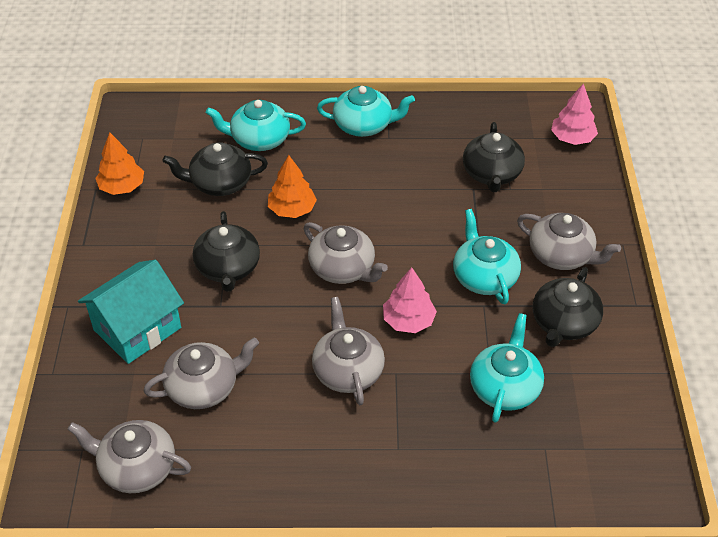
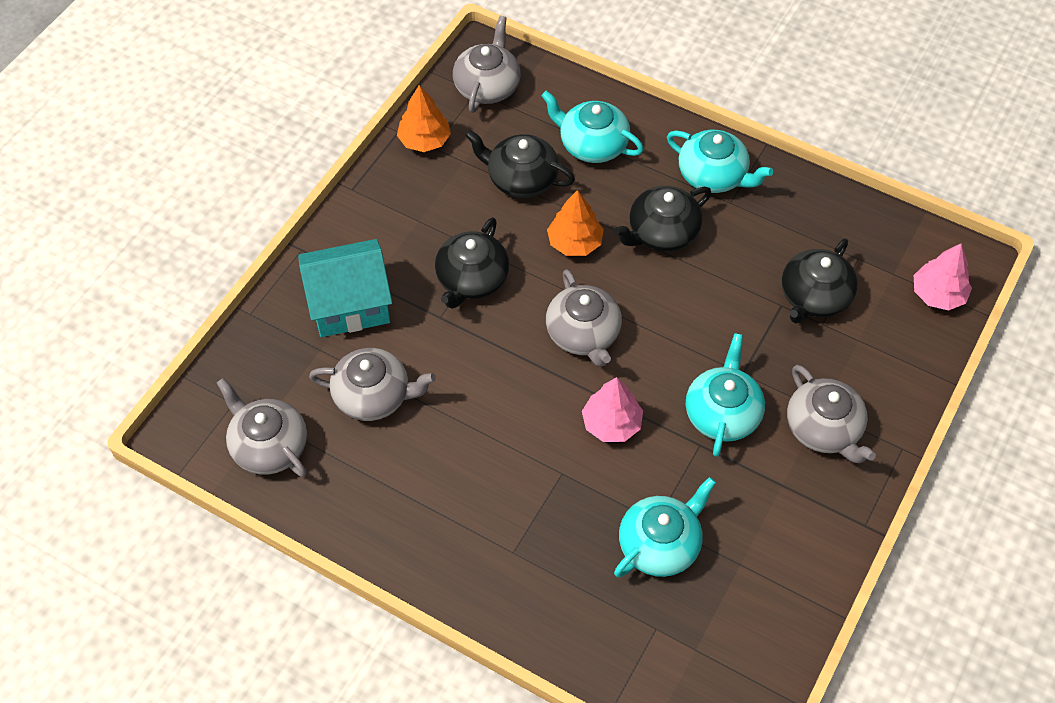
camera: 30 degrees right, 10 degrees up
grey teapot [312,297,385,405] -> grey teapot moved to [453,16,521,113]
black teapot [533,267,603,347] -> black teapot moved to [614,186,711,251]

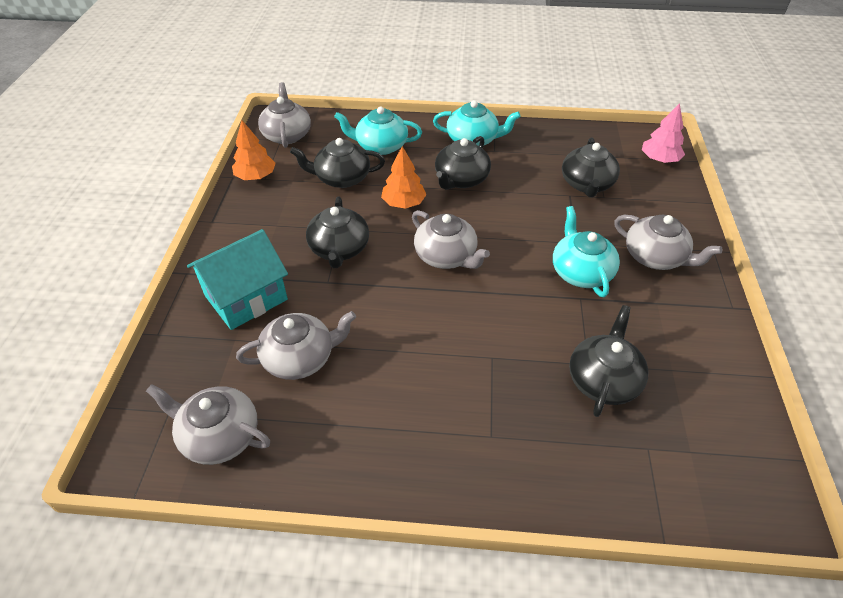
camera: 25 degrees left, 10 degrees down
pink tree [582,377,643,442] -> none
turquoise teapot [614,477,716,578] -> black teapot [569,305,648,417]

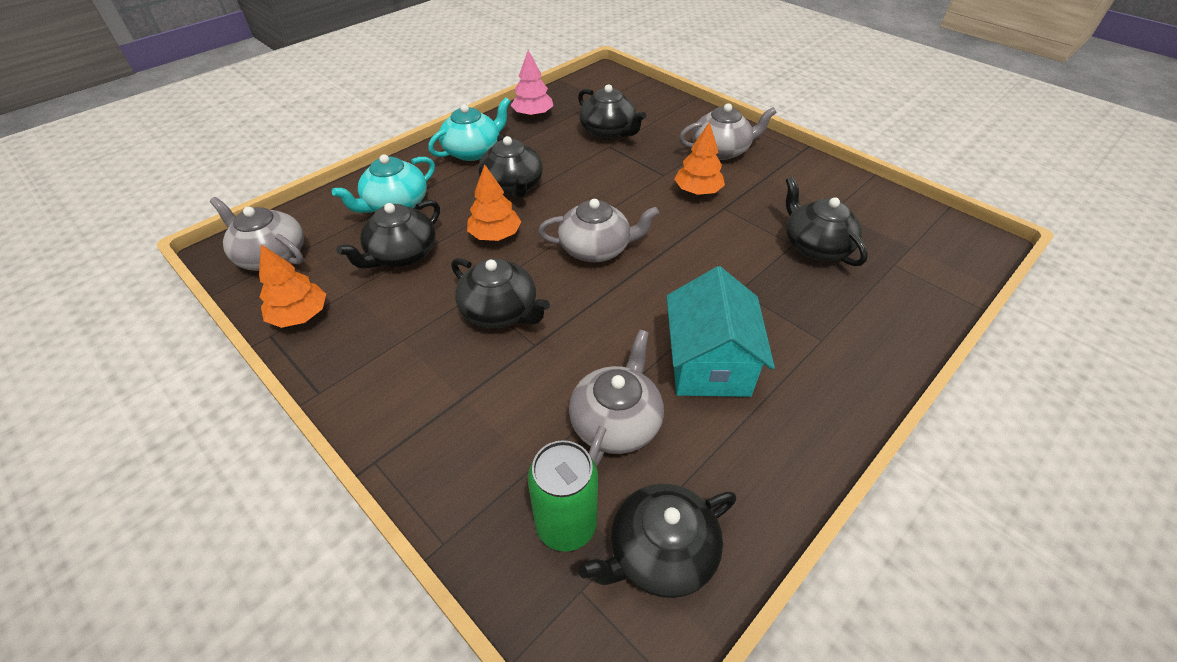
camera: 50 degrees left, 0 degrees up
grey teapot [146,384,270,465] -> black teapot [579,483,736,598]
turquoise house [187,229,288,330] -> turquoise house moved to [666,266,775,397]
turquoise teapot [553,206,620,297] -> orange tree [674,122,725,195]
pink tree [642,103,685,163] -> pink tree moved to [511,50,553,117]
none -> green can [528,440,598,552]

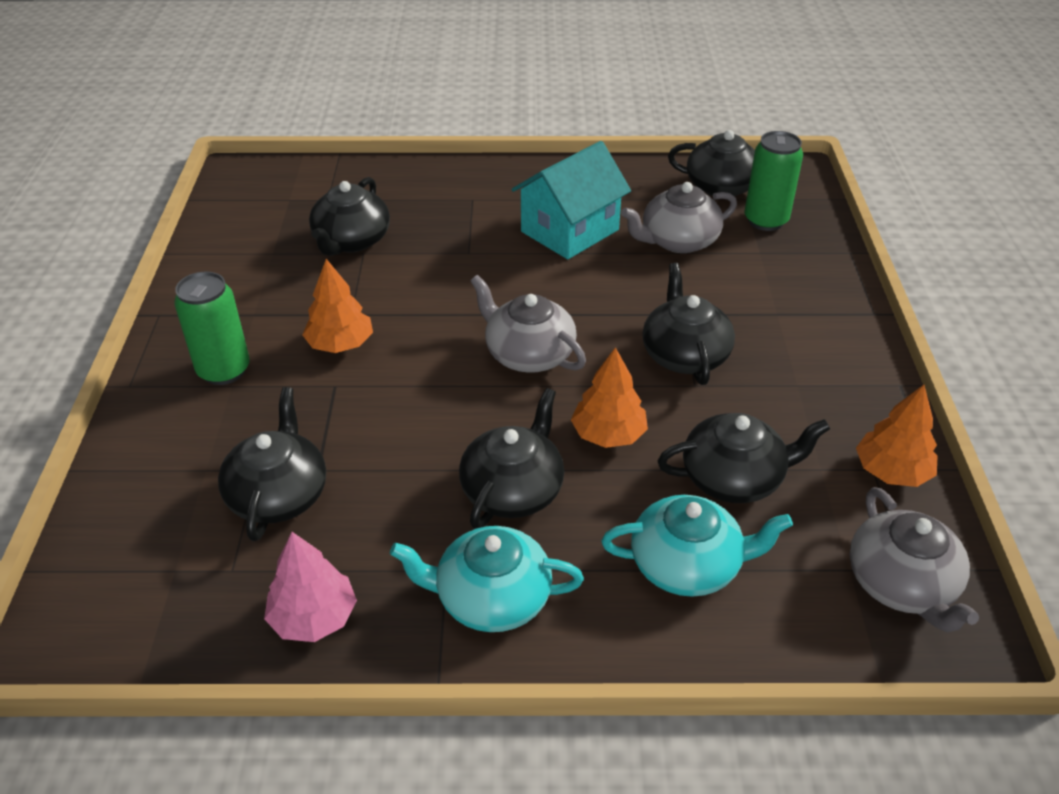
camera: 135 degrees left, 5 degrees down
grey teapot [679,103,777,160] -> green can [174,272,250,385]

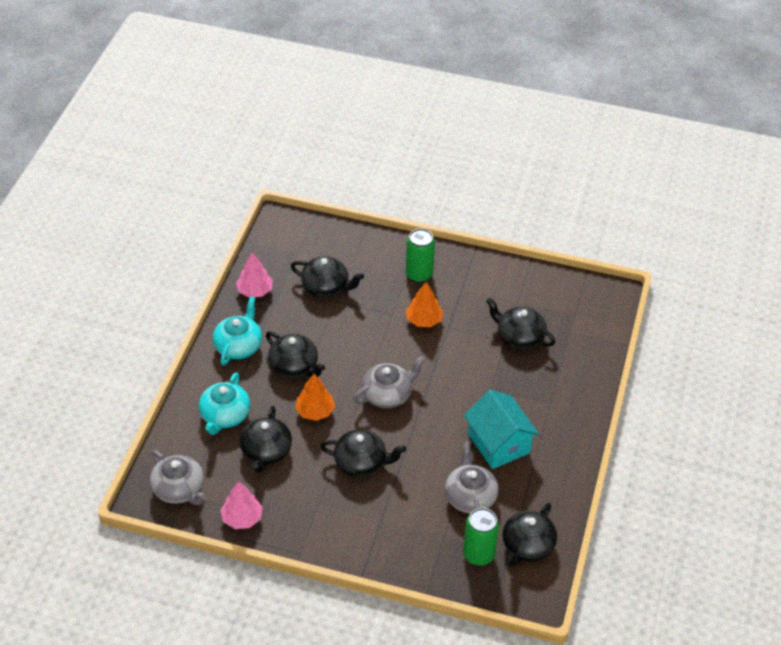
camera: 105 degrees right, 5 degrees up
grey teapot [850,487,979,633] -> grey teapot turned 135 degrees counterclockwise [150,450,206,505]
orange tree [856,385,938,487] -> pink tree [220,481,263,529]

